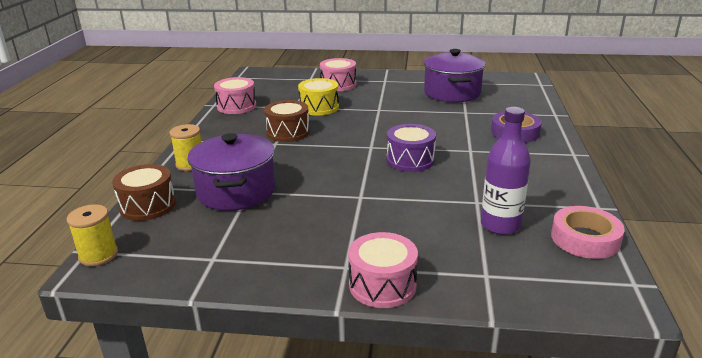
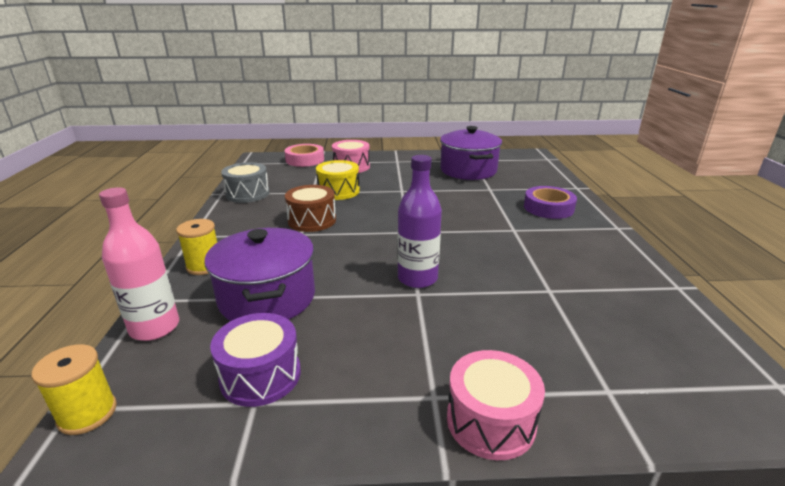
camera: 10 degrees left, 0 degrees up
brown drum [112,164,176,221] -> pink bottle [99,187,179,341]
pink drum [214,77,256,114] -> grey drum [221,162,270,203]
purple drum [387,124,436,172] -> purple drum moved to [210,313,301,407]
purple bottle [481,107,531,235] -> purple bottle moved to [397,155,442,288]
pink tape [551,206,625,259] -> pink tape moved to [285,144,324,167]

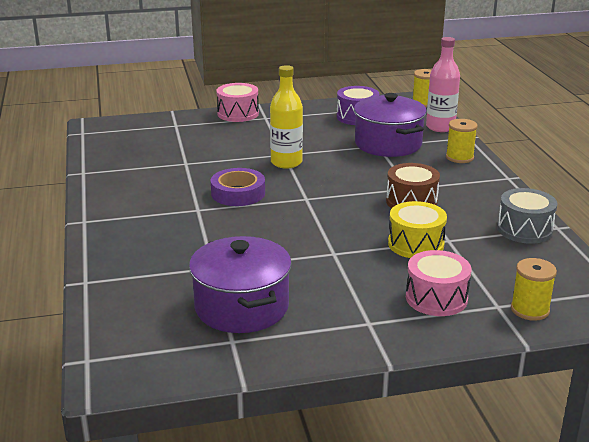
camera: 170 degrees right, 0 degrees up
pink tape [285,144,324,167] -> yellow spool [511,258,557,321]
purple bottle [397,155,442,288] -> yellow bottle [270,65,303,169]
purple tape [524,186,577,219] -> purple tape moved to [211,168,265,206]

